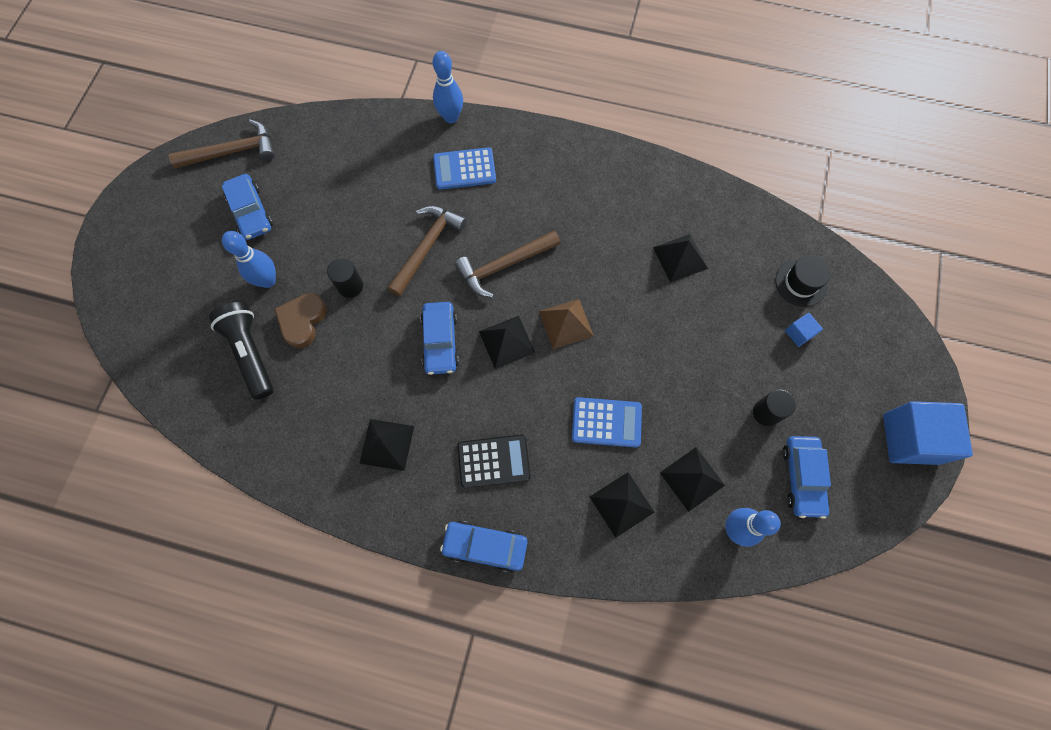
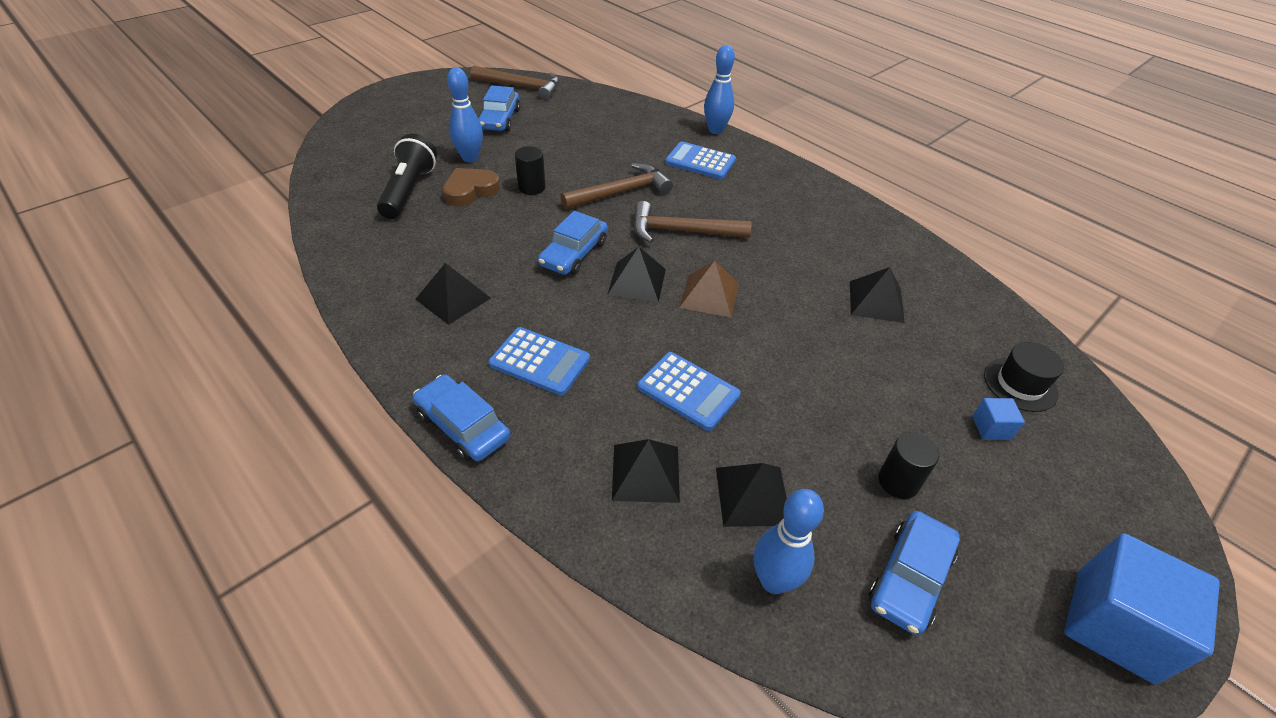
camera: 30 degrees right, 25 degrees down
black calculator [458,434,531,488] -> blue calculator [489,327,590,396]

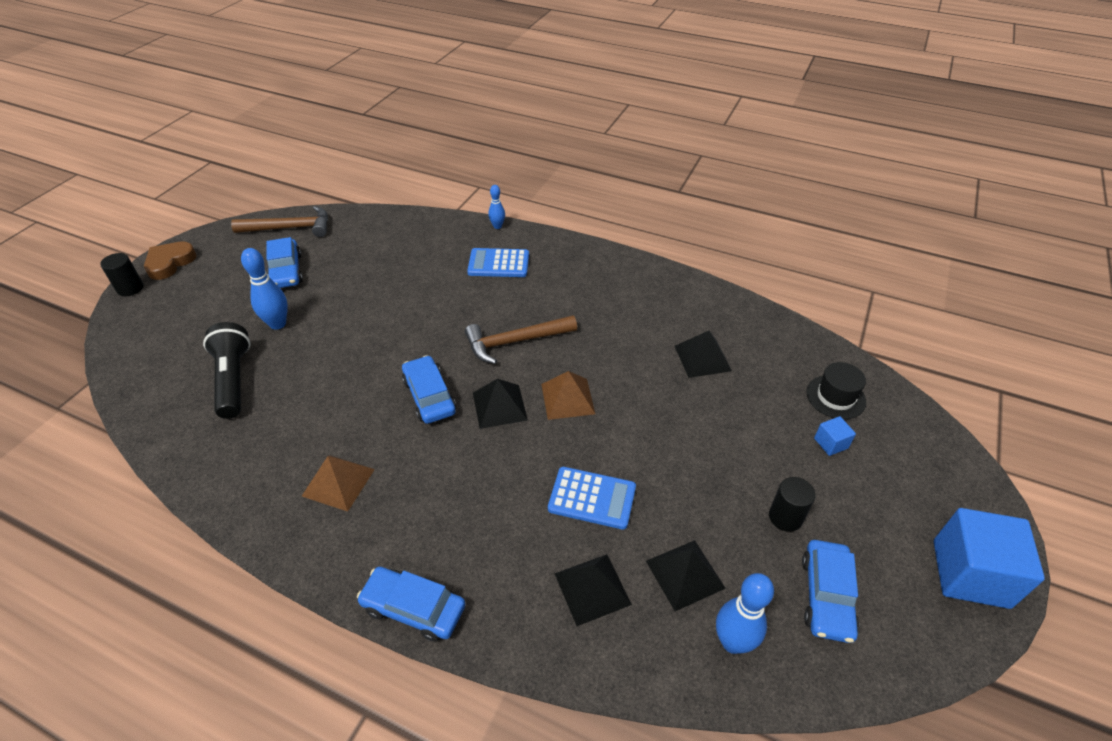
camera: 20 degrees left, 0 degrees up
black pyramid [415,263,491,325] -> brown pyramid [302,455,375,511]
brown heart [443,168,500,206] -> brown heart moved to [144,241,197,280]
blue calculator [489,327,590,396] -> none
black cylinder [515,146,546,195] -> black cylinder moved to [100,253,143,296]
blue car [538,211,608,275] -> blue car turned 150 degrees clockwise [402,355,456,424]
brown hammer [561,163,673,209] -> none
blue bowling pin [704,45,735,134] -> blue bowling pin [489,185,505,229], size x0.59

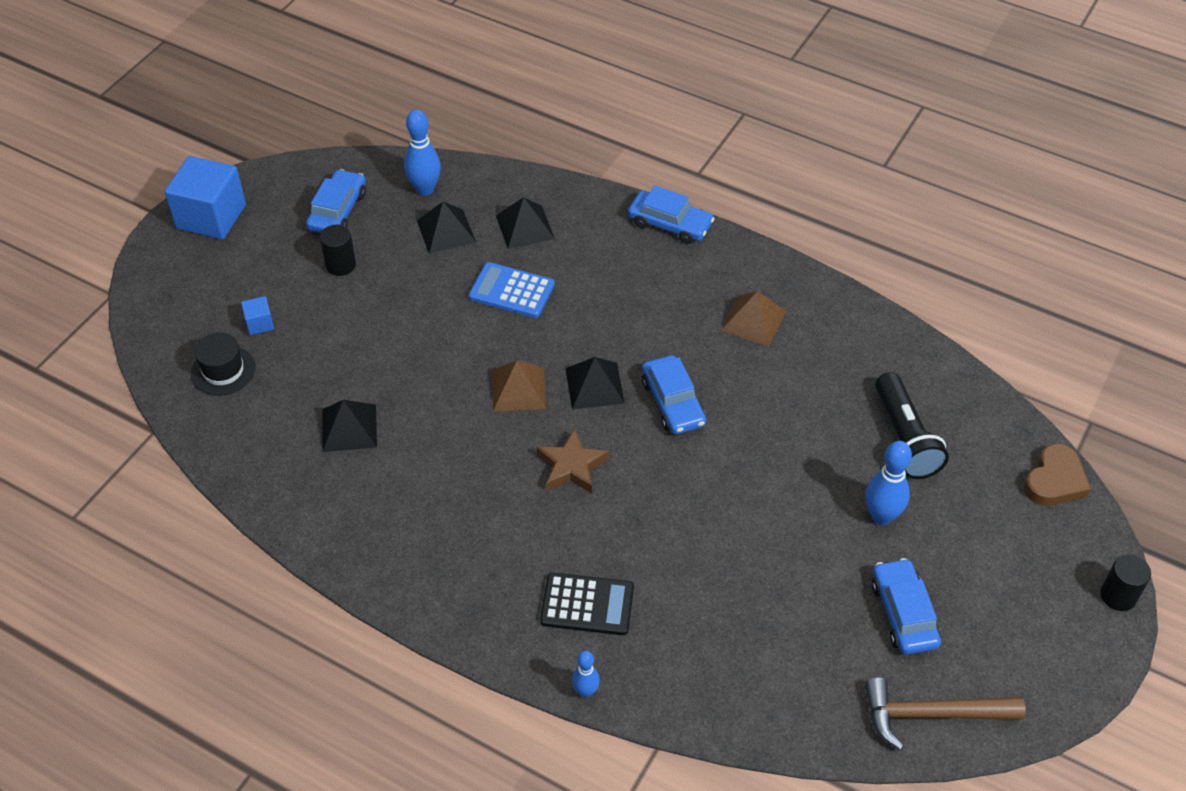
camera: 175 degrees left, 5 degrees up
brown heart [144,241,197,280] -> brown heart moved to [1024,444,1091,506]
brown hammer [465,315,577,364] -> brown star [536,428,609,493]
blue calculator [467,248,529,277] -> black calculator [540,573,634,635]

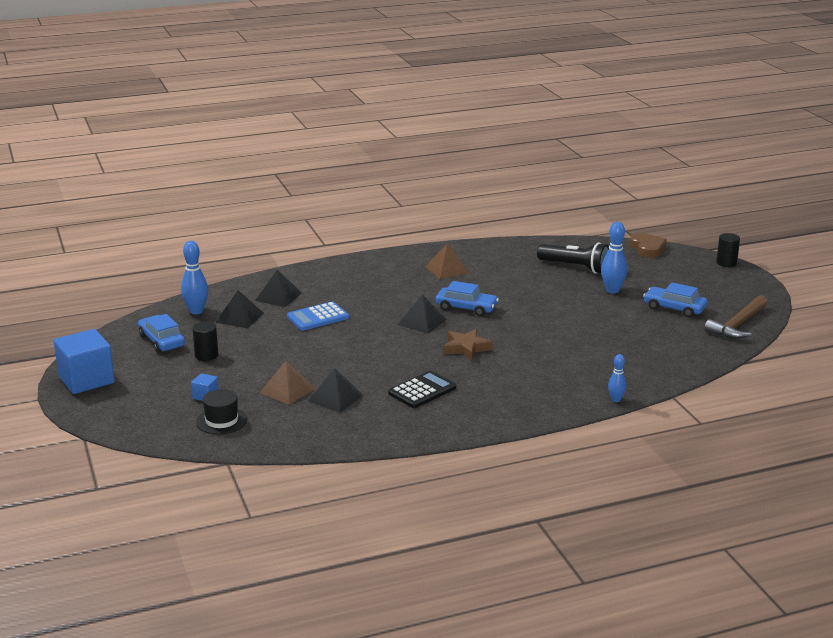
camera: 50 degrees left, 25 degrees down
brown pyramid [492,360,546,411] -> brown pyramid moved to [259,361,316,405]
black calculator [540,573,634,635] -> black calculator moved to [388,371,456,408]
blue car [628,186,714,244] -> none

